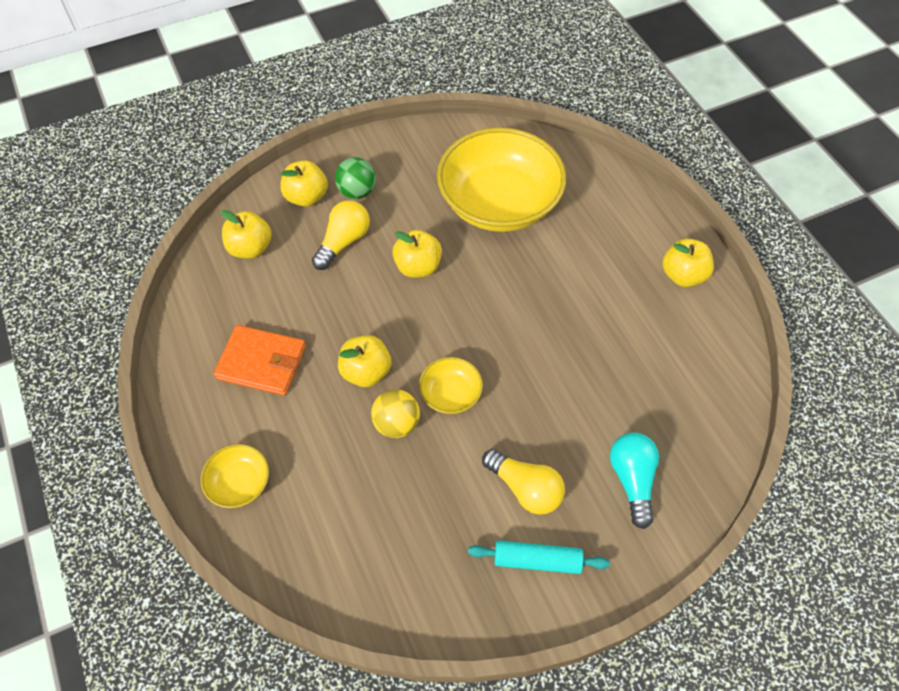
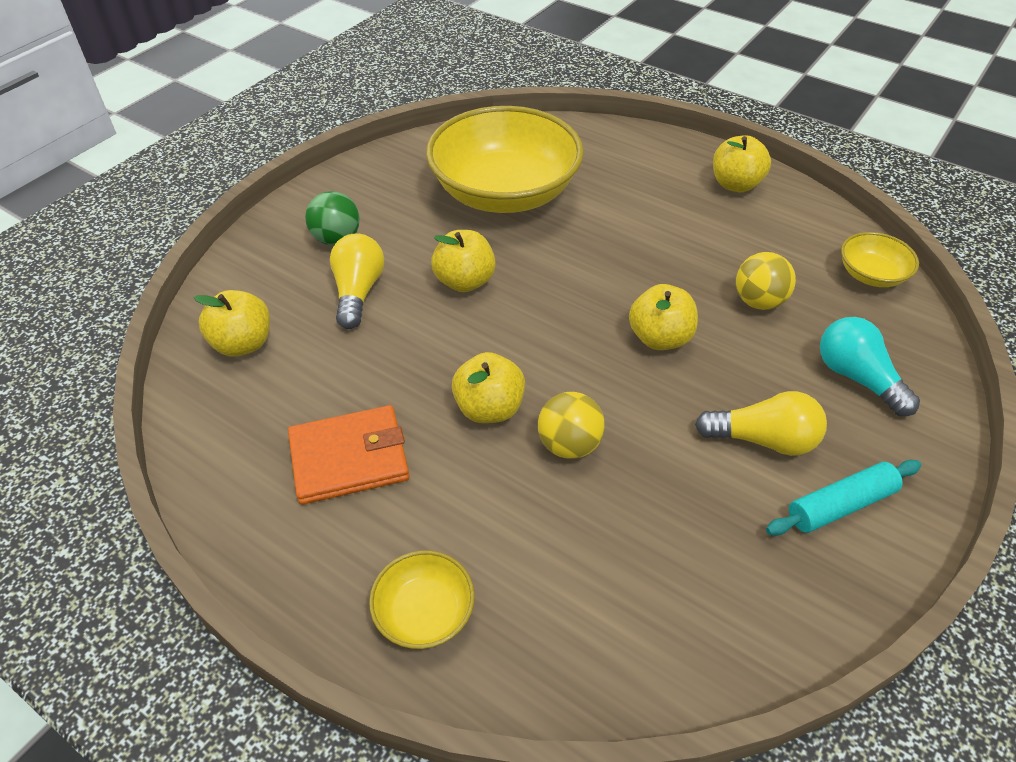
camera: 30 degrees left, 10 degrees down
yellow apple [281,160,328,207] -> yellow apple moved to [629,284,698,350]
yellow bowl [419,357,483,414] -> yellow bowl moved to [841,232,919,287]
none -> yellow ball [735,252,796,310]

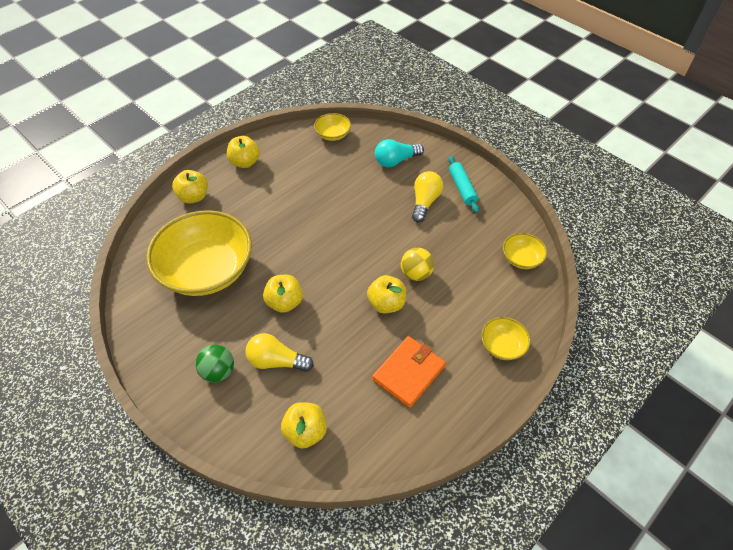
camera: 80 degrees left, 5 degrees up
orange wallet [288,405,409,505] -> orange wallet turned 45 degrees clockwise [372,336,446,408]
yellow apple [629,284,698,350] -> yellow apple moved to [172,170,208,203]
yellow ball [735,252,796,310] -> none
none -> yellow bowl [503,233,547,269]

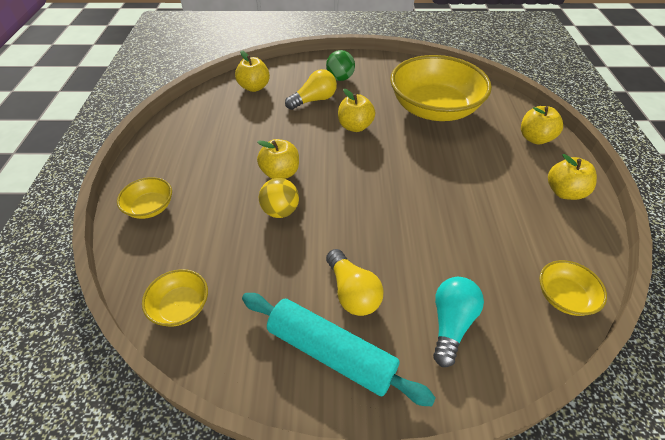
camera: 135 degrees right, 5 degrees down
orange wallet [372,336,446,408] -> none
turquoise rolling pin [448,156,479,213] -> turquoise rolling pin [242,293,436,406], size x1.58

